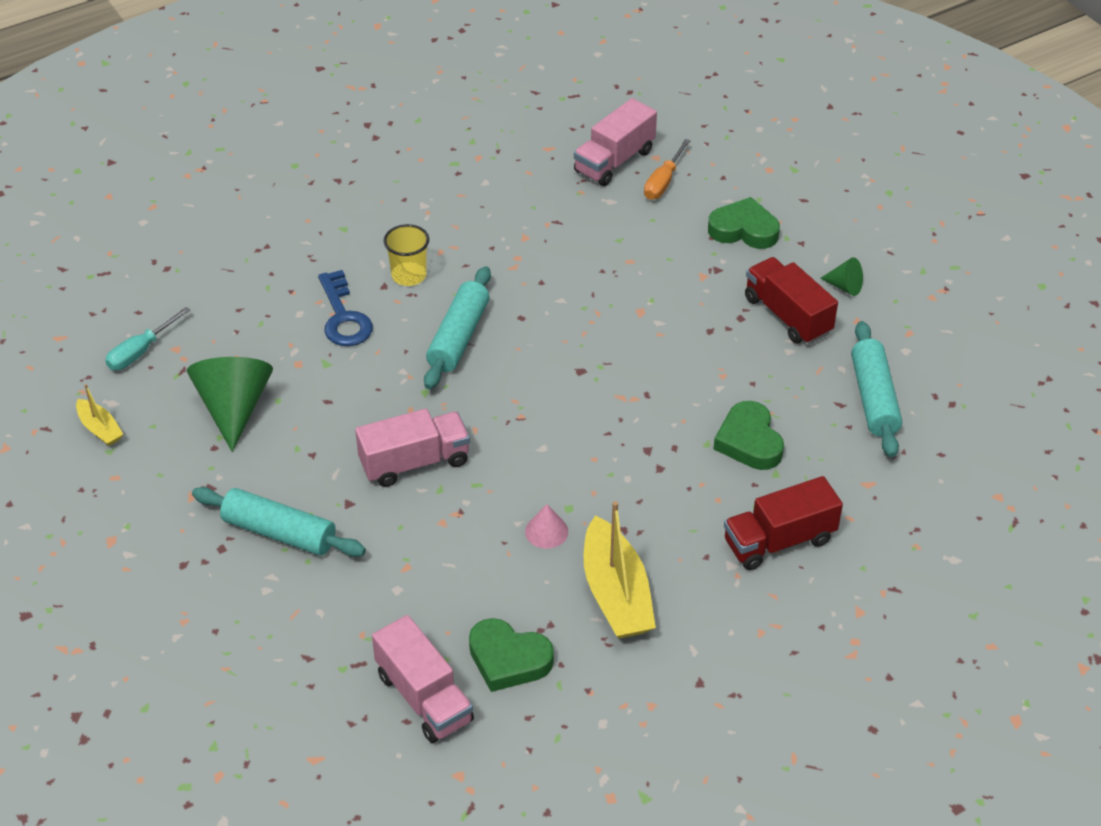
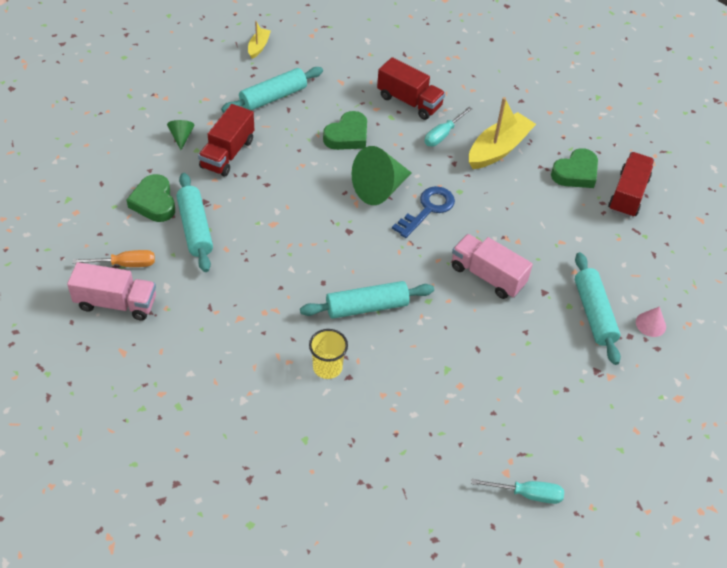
camera: 125 degrees left, 5 degrees up
yellow boat [76,384,123,446] -> yellow boat moved to [248,21,271,59]
green cone [187,357,273,452] -> green cone moved to [352,146,412,205]
blue key [318,270,373,346] -> blue key moved to [392,186,455,238]
pink truck [372,615,474,743] -> red truck [608,152,654,218]
green heart [469,618,554,692] -> green heart turned 60 degrees clockwise [551,148,598,188]
pink cone [525,504,568,549] -> pink cone moved to [636,306,666,337]
none -> turquoise rolling pin [176,173,213,272]
none -> turquoise screwdriver [424,107,473,146]

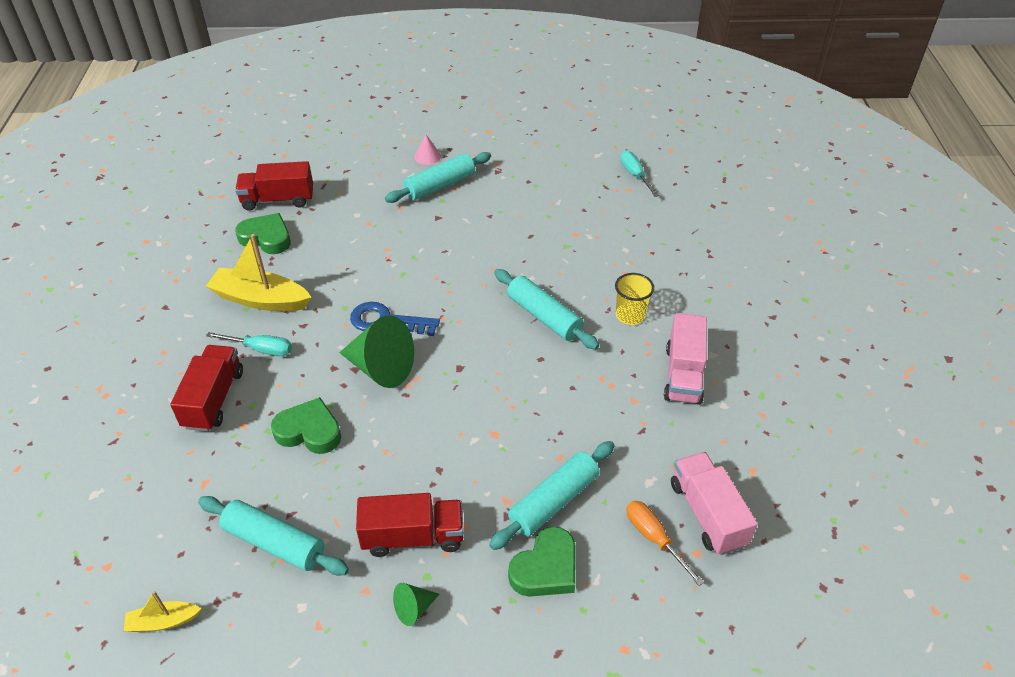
camera: 115 degrees left, 5 degrees down
pink truck [452,234,533,299] -> pink truck moved to [664,313,707,405]

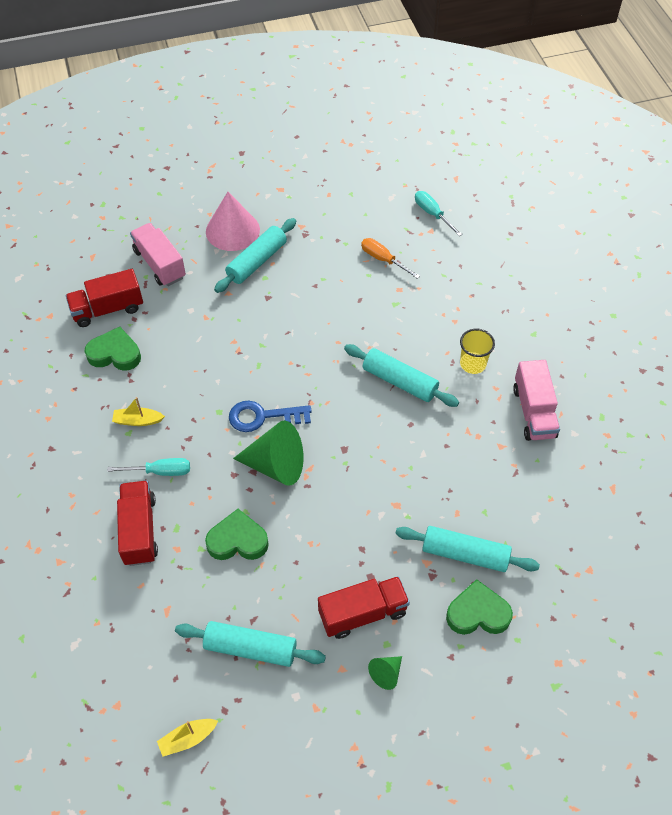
camera: 15 degrees left, 10 degrees up
yellow boat [206,234,311,311] -> yellow boat [112,397,165,426], size x0.51
pink cone [414,135,441,165] -> pink cone [206,192,260,251], size x2.07
turquoise rolling pin [489,441,615,550] -> turquoise rolling pin turned 75 degrees clockwise [395,526,540,572]
green heart [508,527,575,597] -> green heart turned 120 degrees counterclockwise [446,579,513,635]
orange screwdriver [626,501,704,586] -> orange screwdriver moved to [361,238,420,279]
pink truck [671,452,758,555] -> pink truck moved to [130,223,186,286]

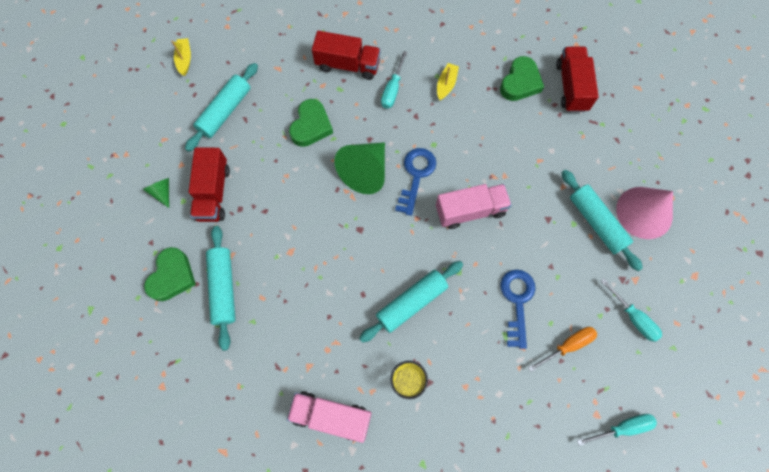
camera: 110 degrees right, 15 degrees up
pink truck [130,223,186,286] -> pink truck moved to [436,184,512,229]
turquoise rolling pin [395,526,540,572] -> turquoise rolling pin turned 45 degrees counterclockwise [206,225,236,351]
none -> blue key [500,269,535,349]
none -> turquoise screwdriver [601,278,662,342]

